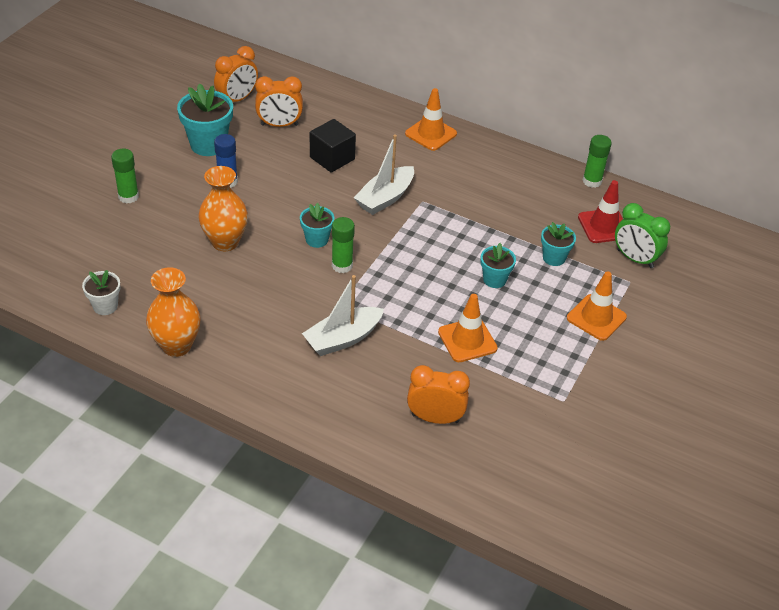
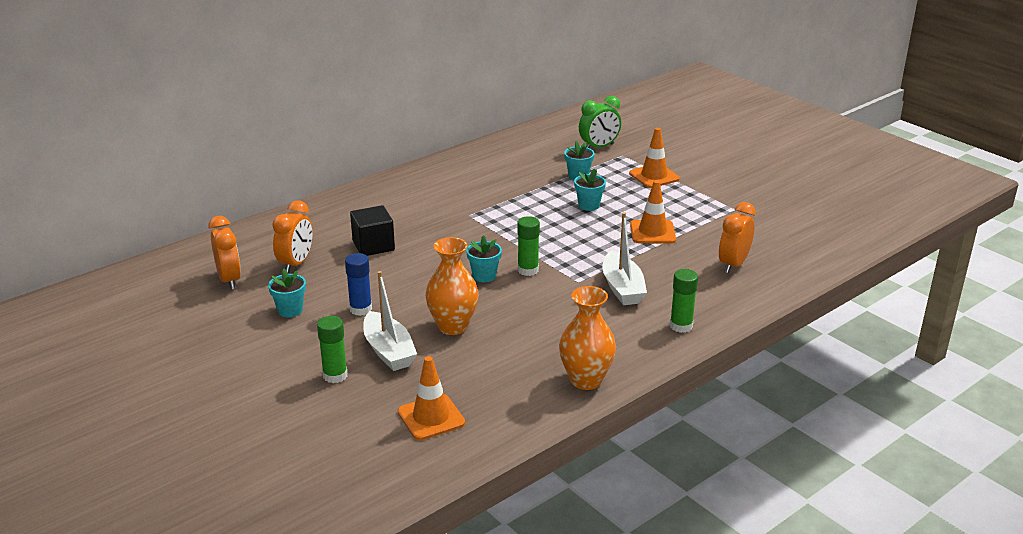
camera: 65 degrees left, 15 degrees down
white flower pot [82,270,121,315] -> none
turquoise flower pot [177,83,233,156] -> turquoise flower pot [268,269,306,317], size x0.58
white boat [354,134,414,215] -> white boat moved to [363,271,417,371]
orange traffic cone [405,88,457,151] -> orange traffic cone moved to [398,356,465,440]
red traffic cone [578,180,623,243] -> none
green glue stick [583,135,612,188] -> green glue stick moved to [670,269,698,333]

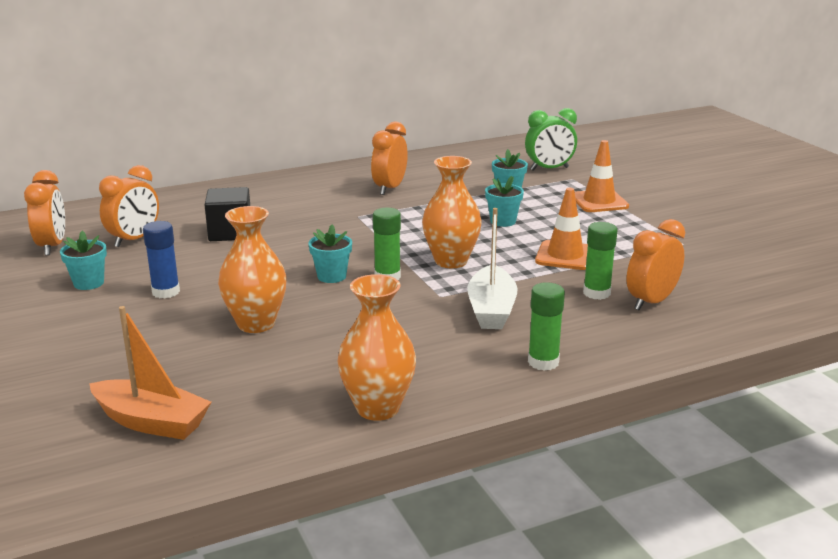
camera: 15 degrees right, 5 degrees down
green glue stick [317,316,347,383] -> green glue stick moved to [583,222,618,300]
white boat [363,271,417,371] -> none
orange traffic cone [398,356,465,440] -> orange boat [89,306,211,440]
none -> orange clock [371,121,408,195]
none -> orange vase [422,156,482,268]

